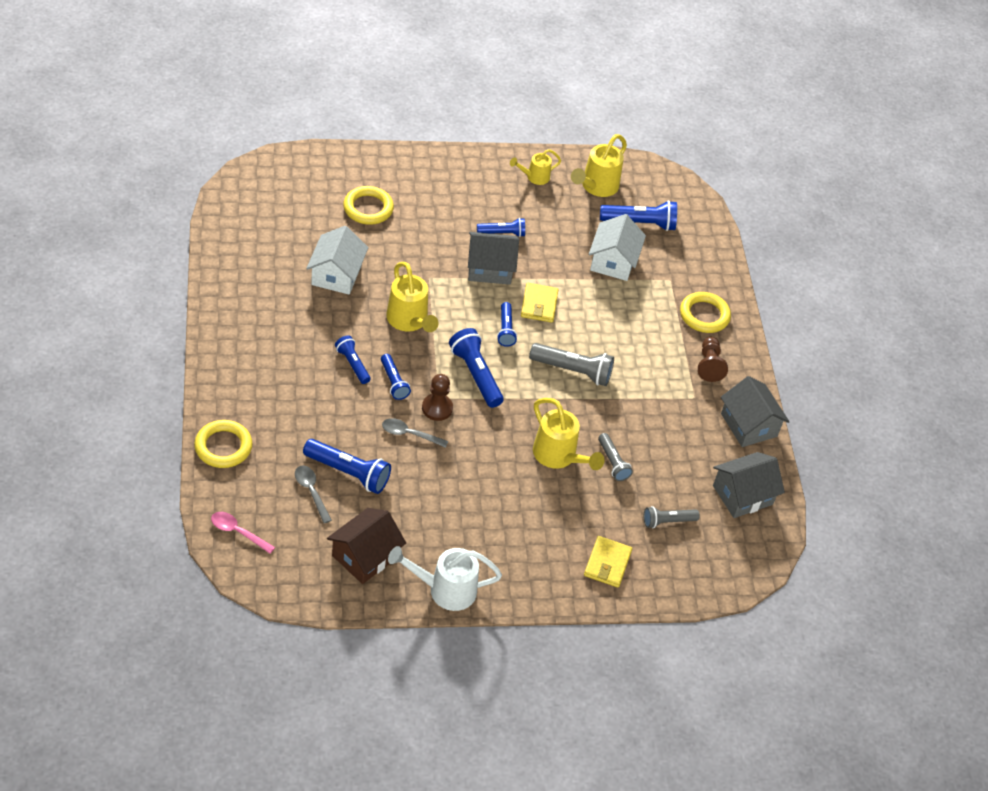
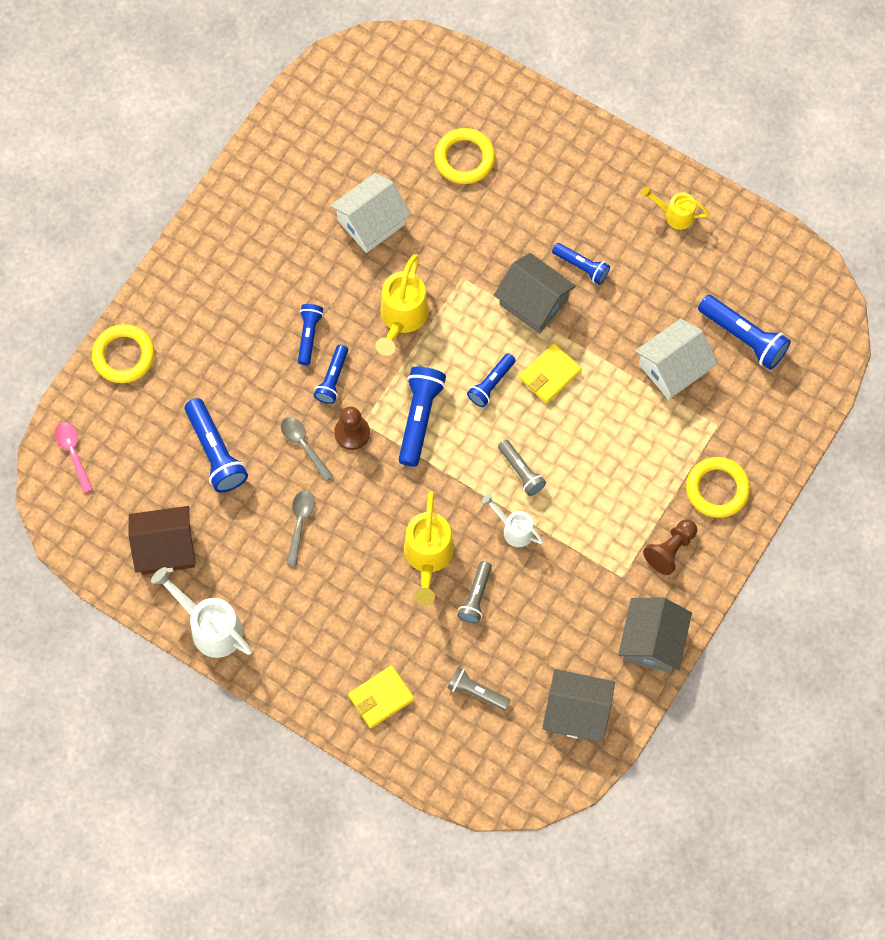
camera: 45 degrees right, 20 degrees up
grey spoon [295,465,332,523] -> grey spoon moved to [286,490,315,566]
grey flashlight [529,343,614,386] -> grey flashlight [498,440,546,496], size x0.62
yellow watering can [571,134,627,197] -> none
none -> white watering can [482,494,543,547]

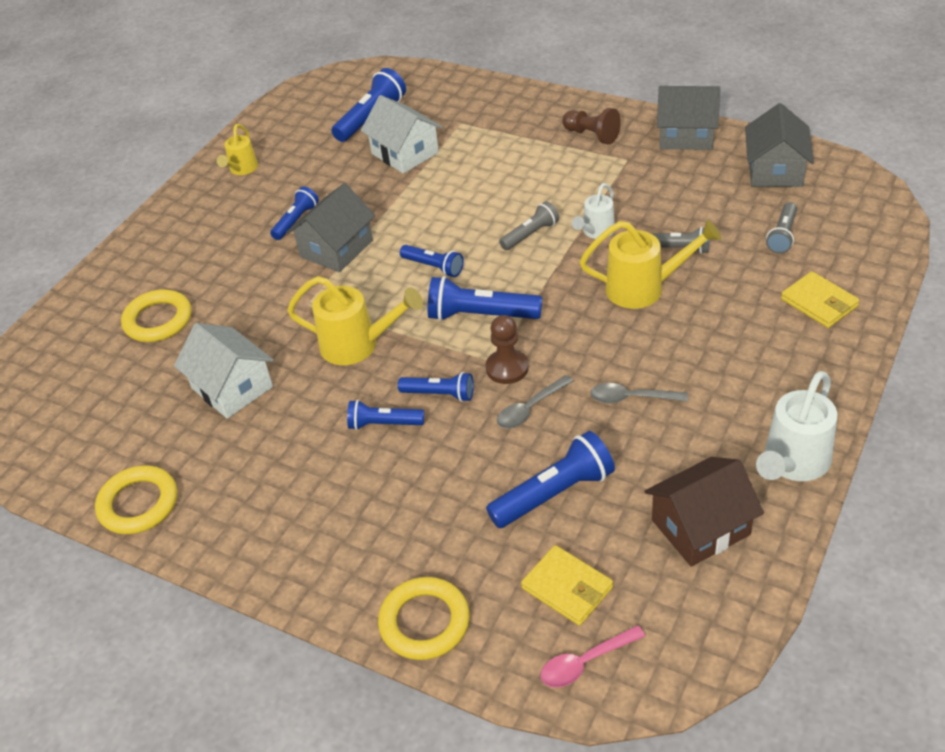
camera: 90 degrees left, 25 degrees down
brown house [128,506,196,575] -> brown house turned 75 degrees clockwise [644,457,764,567]
yellow wallet [519,343,582,404] -> yellow wallet moved to [521,545,613,626]
yellow ring [686,457,750,518] -> yellow ring moved to [95,465,177,534]

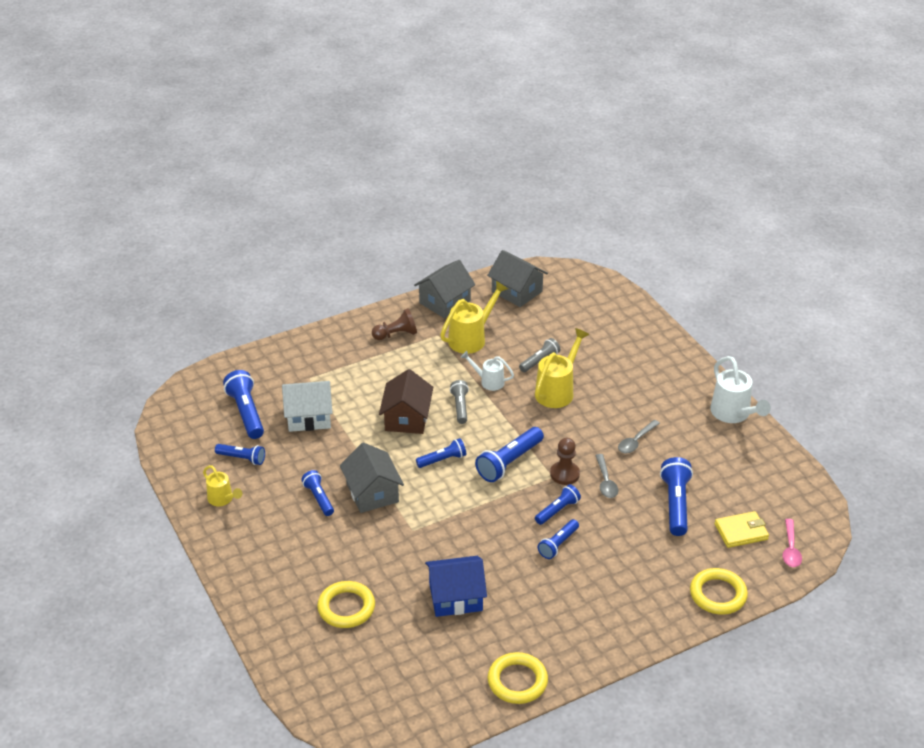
camera: 60 degrees left, 5 degrees down
white house [174,323,274,419] -> blue house [425,556,487,617]
yellow watering can [287,276,423,365] -> yellow watering can moved to [440,281,508,354]
white watering can [572,183,615,239] -> white watering can turned 135 degrees clockwise [461,351,514,391]
brown house [644,457,764,567] -> brown house moved to [379,369,433,434]
grey flashlight [766,202,797,254] -> none
yellow wallet [781,271,860,328] -> none
none -> blue flashlight [215,444,265,465]

